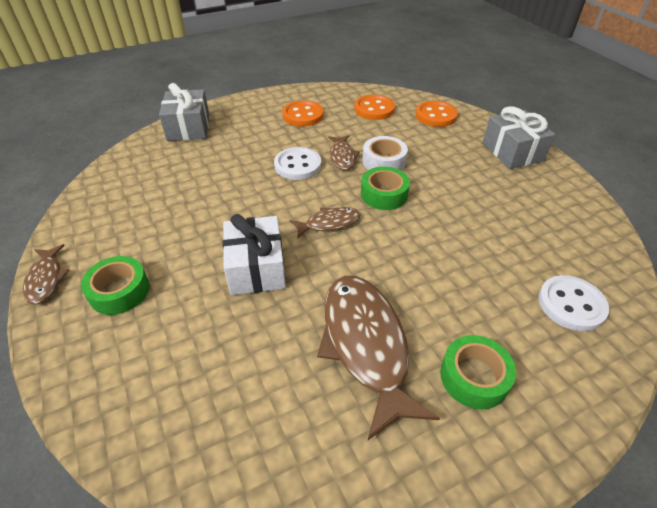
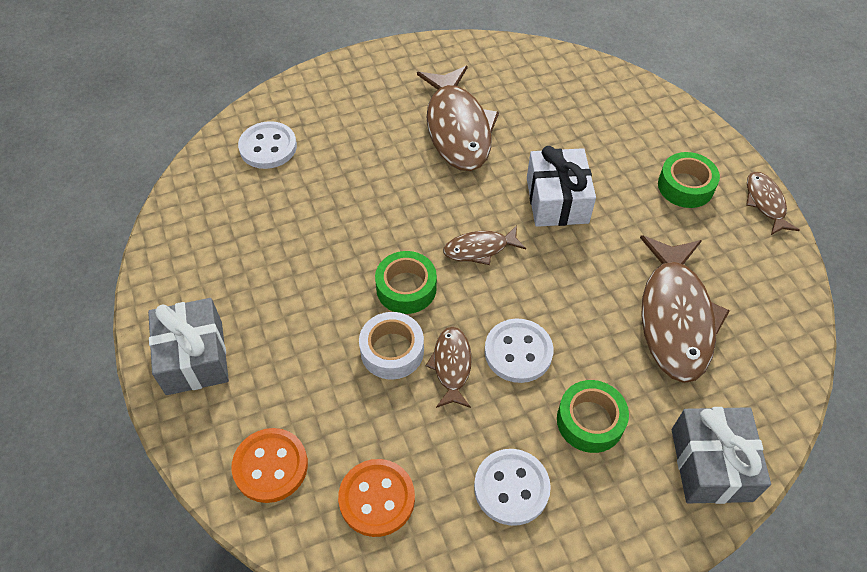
camera: 175 degrees left, 10 degrees up
orange button [282,100,324,127] -> white button [474,449,551,526]
green tape [440,335,516,409] -> green tape moved to [557,380,629,453]
none -> brown fish [640,235,730,383]

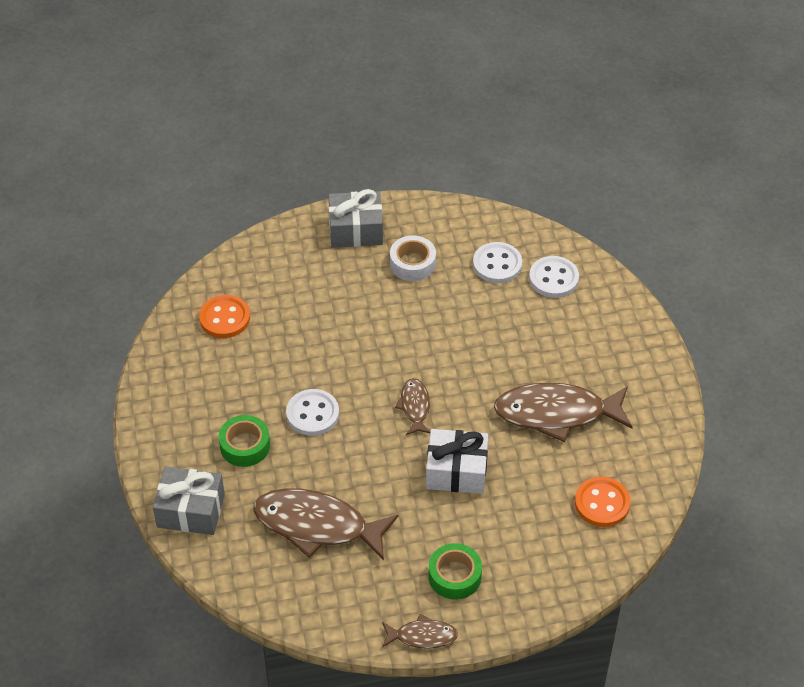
camera: 100 degrees right, 5 degrees down
orange button [231,428,308,503] -> orange button moved to [575,477,630,527]
white tape [359,312,424,379] -> white tape moved to [390,236,436,281]
green tape [375,251,437,314] -> none
brown fish [425,326,472,408] -> none
white button [474,449,551,526] -> white button moved to [473,242,522,283]

